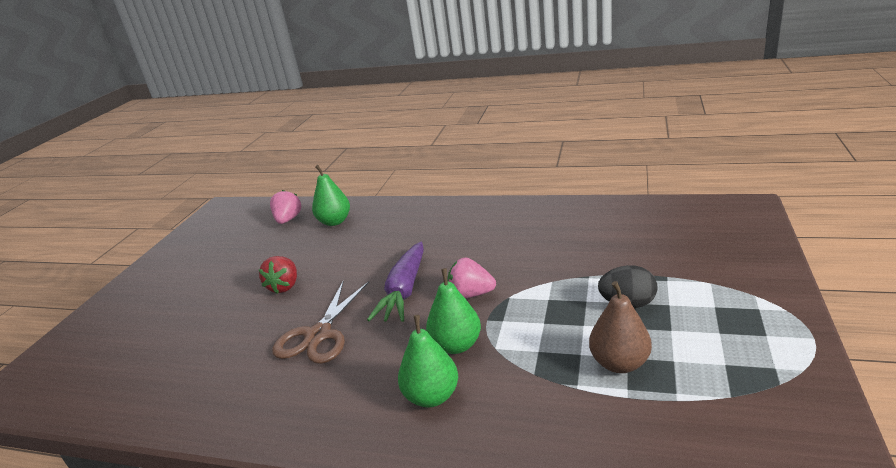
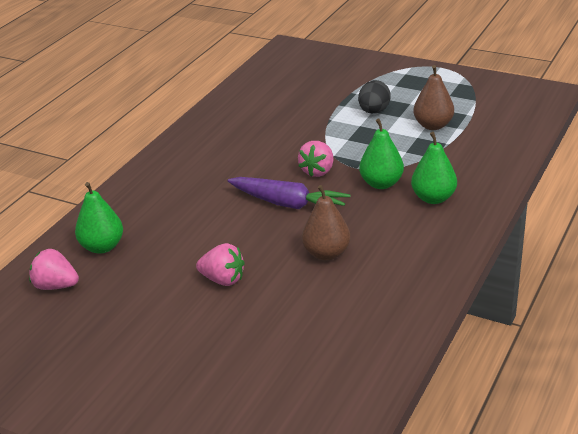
camera: 80 degrees left, 5 degrees up
red strawberry [259,256,297,294] -> pink strawberry [196,243,245,286]
brown scissors [272,281,369,364] -> brown pear [302,185,350,261]

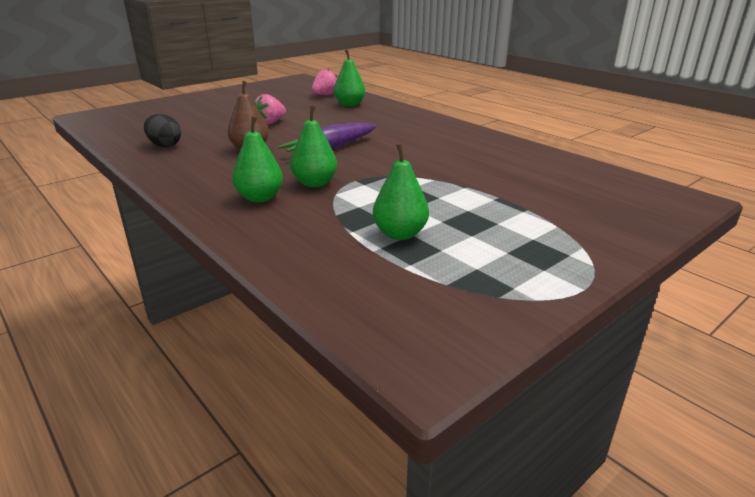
camera: 110 degrees right, 5 degrees down
pink strawberry [298,141,334,177] -> none
black egg [358,80,390,114] -> black egg moved to [144,114,181,147]
brown pear [413,65,454,130] -> green pear [373,144,429,240]

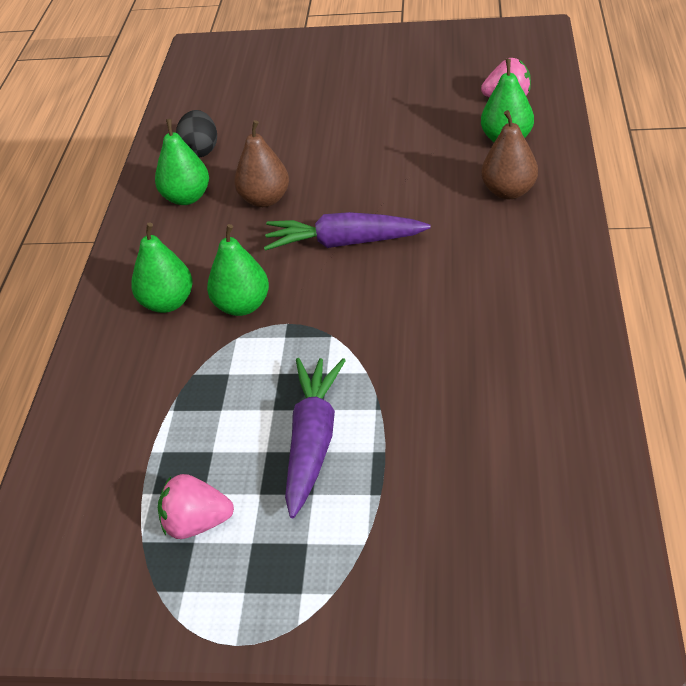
camera: 50 degrees right, 15 degrees up
pink strawberry [254,94,286,125] -> pink strawberry moved to [158,474,234,539]
green pear [373,144,429,240] -> green pear moved to [155,119,209,205]
none -> purple carrot [285,358,346,518]
none -> brown pear [481,110,538,199]

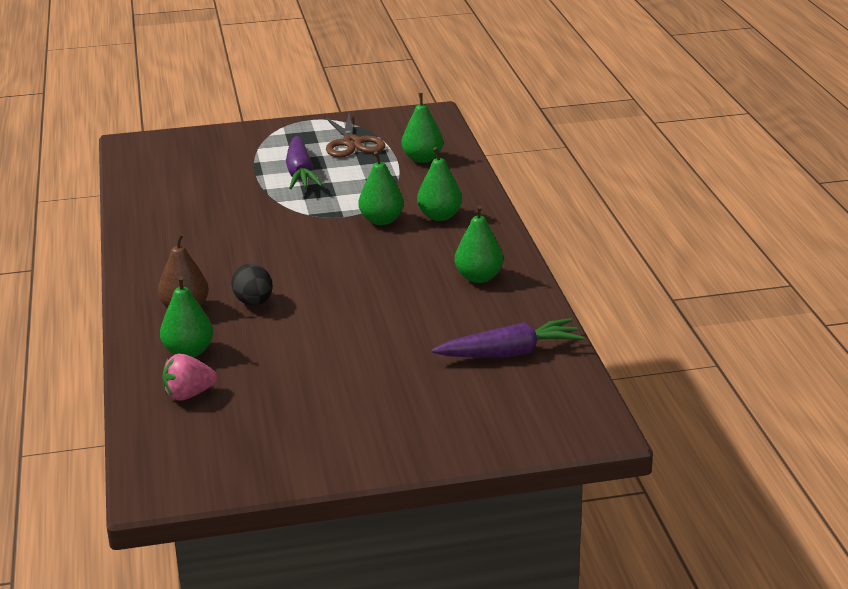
camera: 160 degrees right, 15 degrees down
pink strawberry [158,474,234,539] -> brown scissors [324,113,385,158]
black egg [176,110,217,158] -> black egg moved to [231,263,273,306]
brown pear [234,120,289,207] -> none
purple carrot [264,212,431,251] -> purple carrot moved to [432,318,584,358]
none -> green pear [402,93,443,163]

